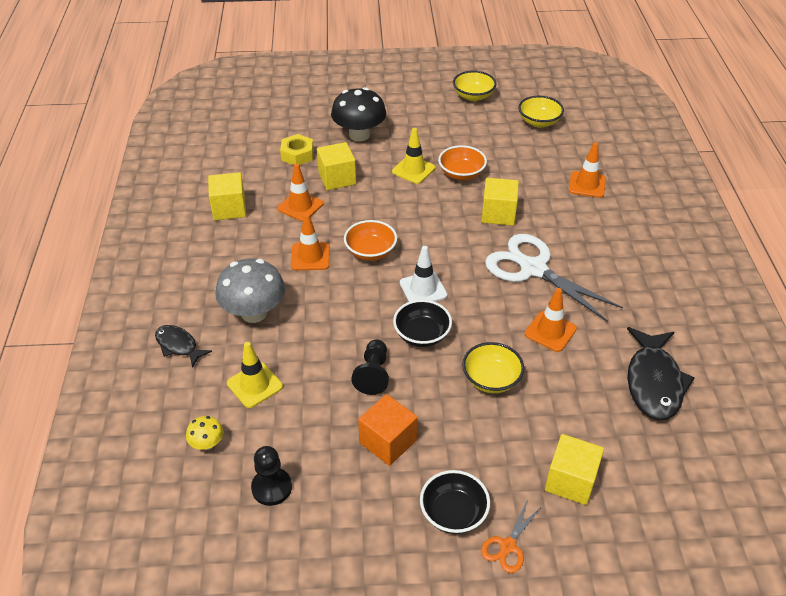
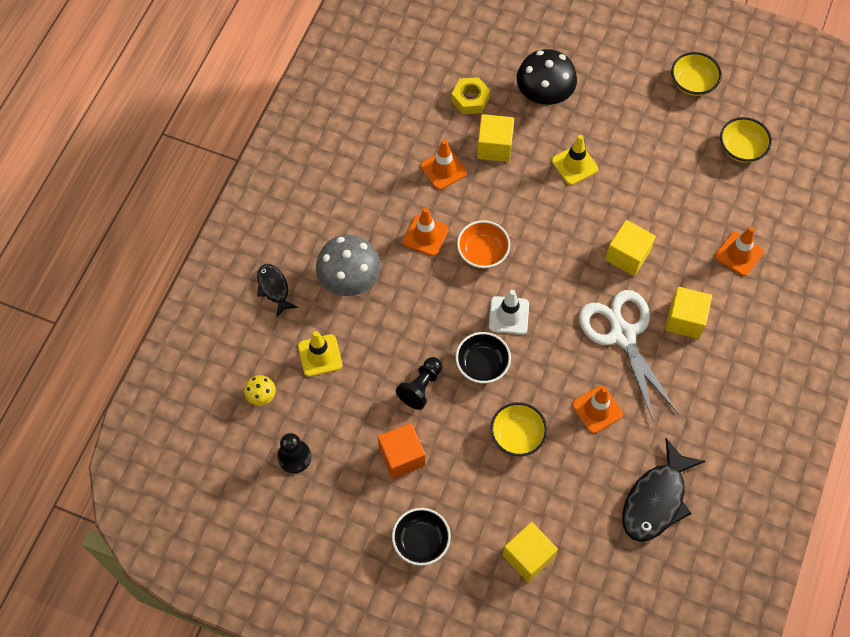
camera: 25 degrees right, 20 degrees up
yellow cube [208,172,246,220] -> yellow cube moved to [665,287,712,339]
orange bowl [438,145,487,180] -> none
orange scissors [481,500,542,573] -> none

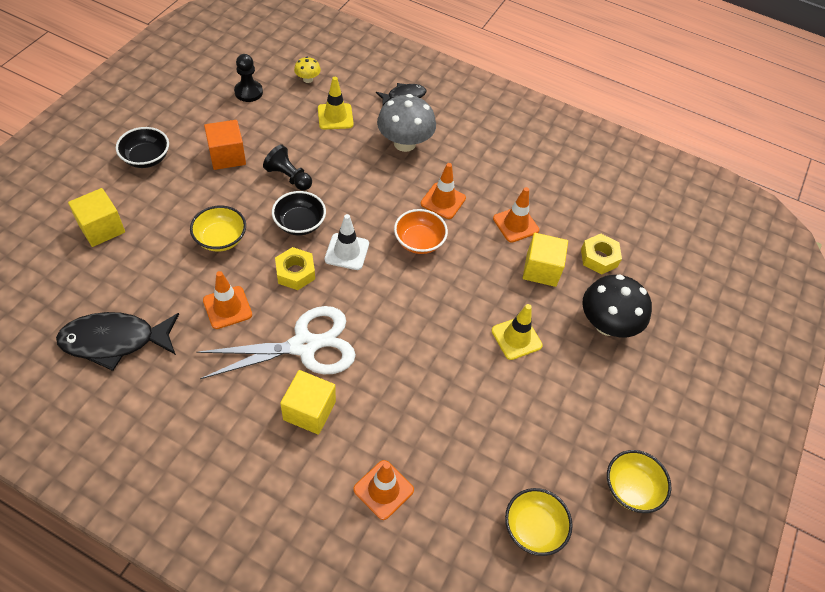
camera: 90 degrees right, 10 degrees down
yellow cube [605,220,656,276] -> none
black fish [623,438,705,542] -> black fish turned 45 degrees counterclockwise [56,312,179,371]
none -> yellow nut [275,247,315,290]

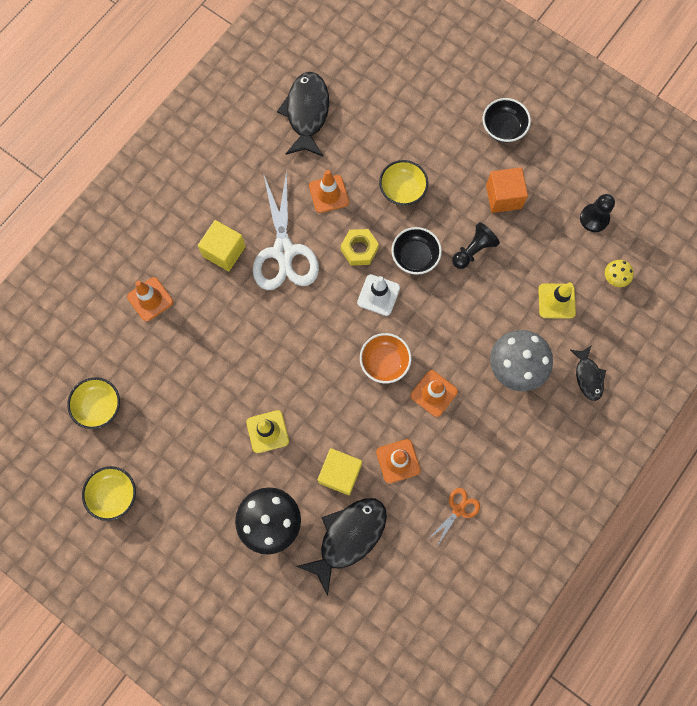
camera: 105 degrees right, 20 degrees up
yellow cube [68,188,125,247] -> none
yellow nut [581,234,622,275] -> black fish [296,498,387,596]
none -> orange scissors [427,488,480,546]

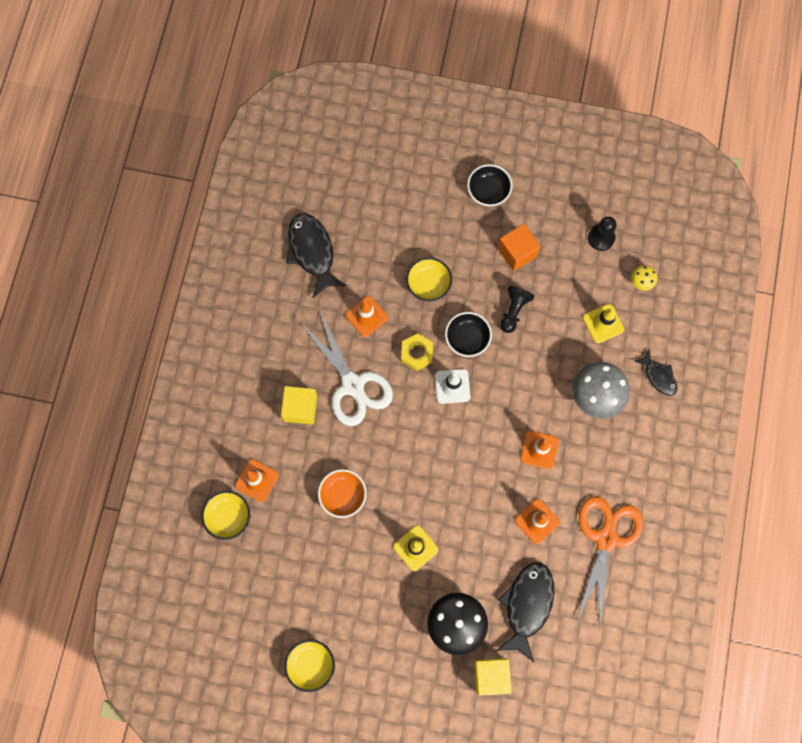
camera: 25 degrees left, 0 degrees up
yellow bowl [67,377,120,429] -> yellow bowl moved to [201,491,250,540]
yellow cube [318,448,362,495] -> yellow cube moved to [474,658,512,696]
orange bowl [360,333,411,384] -> orange bowl moved to [318,469,367,518]
orange scissors [427,488,480,546] -> orange scissors [576,496,643,627], size x2.18

